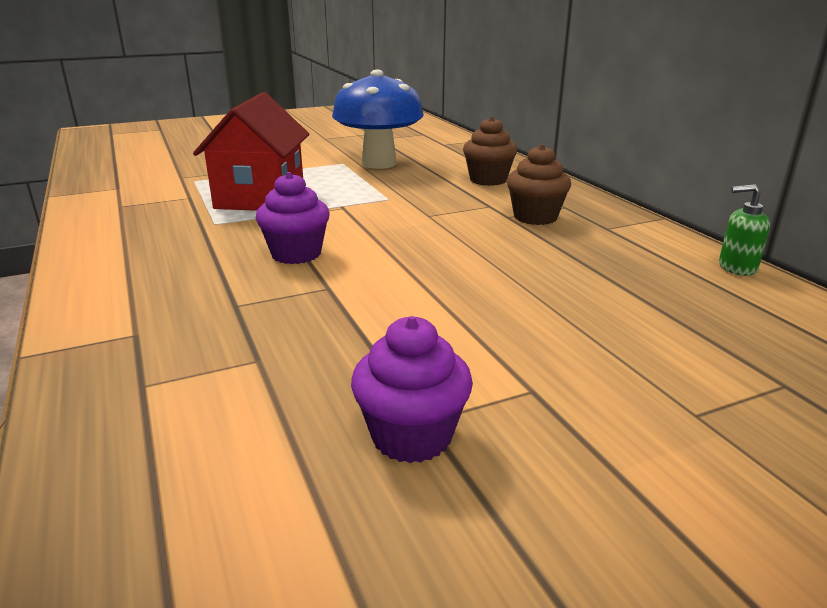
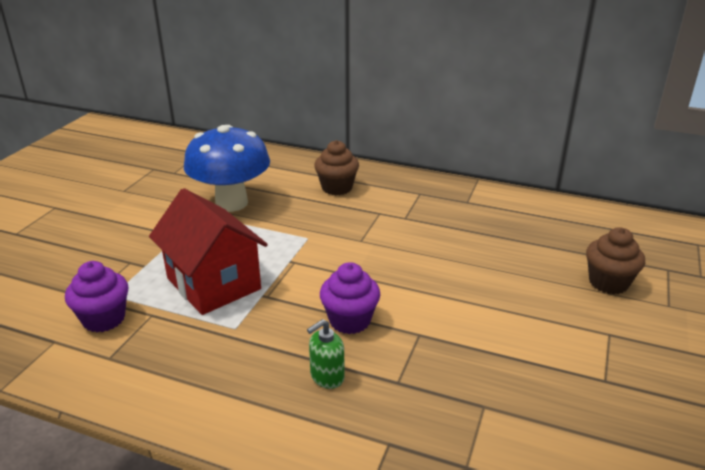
camera: 45 degrees left, 5 degrees up
purple cupcake [351,316,473,463] -> purple cupcake moved to [65,261,129,332]
brown cupcake [507,144,571,225] -> brown cupcake moved to [586,227,645,294]
green soap dispenser [719,184,770,276] -> green soap dispenser moved to [307,319,345,389]

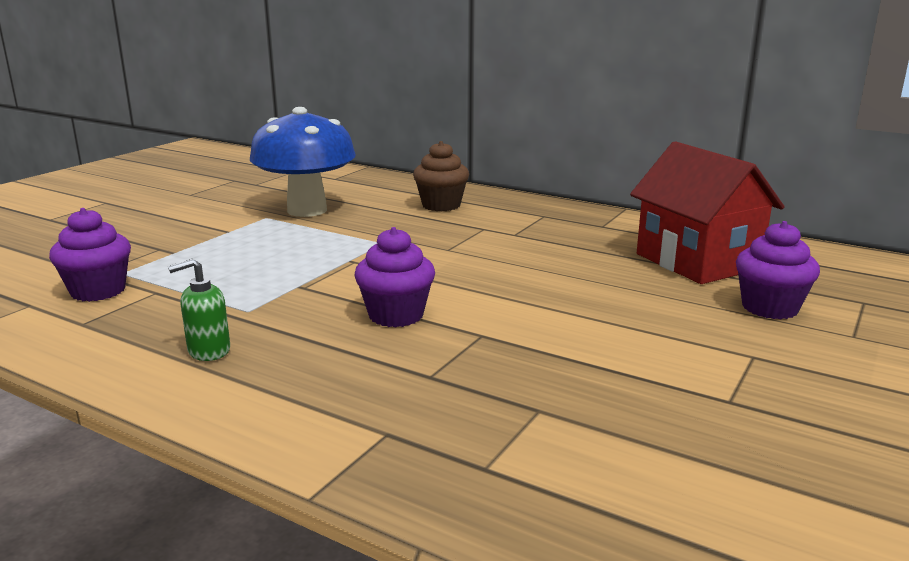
camera: 10 degrees right, 10 degrees down
red house [149,188,268,315] -> red house moved to [630,142,784,284]
green soap dispenser [307,319,345,389] -> green soap dispenser moved to [168,259,230,361]
brown cupcake [586,227,645,294] -> purple cupcake [736,221,820,319]

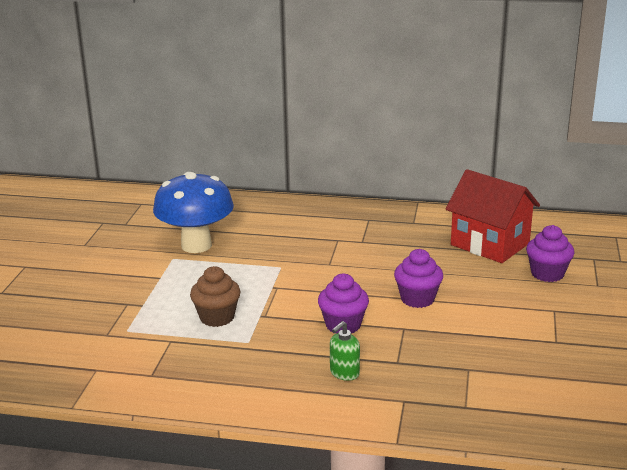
camera: 20 degrees left, 5 degrees up
purple cupcake [49,208,131,302] -> purple cupcake moved to [394,249,443,308]
green soap dispenser [168,259,230,361] -> green soap dispenser moved to [330,321,360,381]
brown cupcake [413,141,469,212] -> brown cupcake moved to [190,266,241,327]

